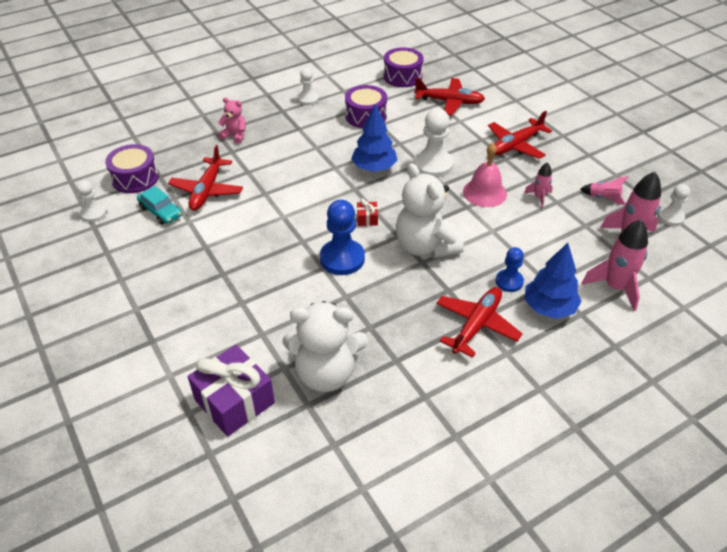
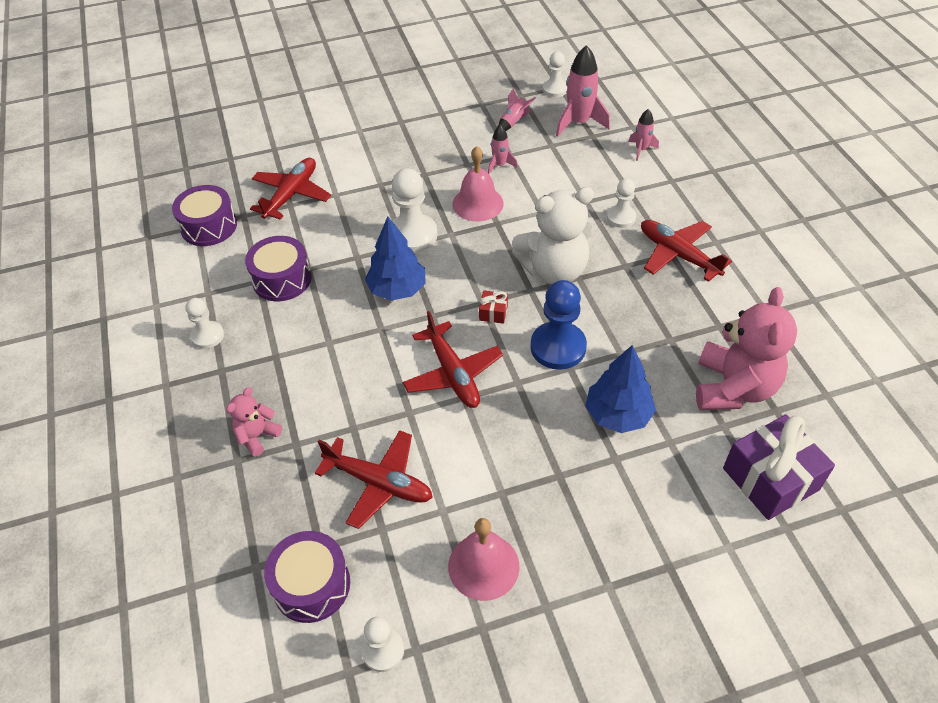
camera: 75 degrees left, 5 degrees up
turquoise car [137,186,182,225] -> none
white teddy bear [283,301,368,392] -> pink teddy bear [696,287,797,410]
red plane [488,111,552,159] -> red plane moved to [403,311,503,408]
blue pawn [496,247,524,292] -> white pawn [607,179,637,228]
blue tree [525,243,581,319] -> blue tree moved to [585,345,656,433]
pink rocket [582,220,648,311] -> pink rocket [629,109,659,161], size x0.55
none -> pink bell [448,518,520,601]

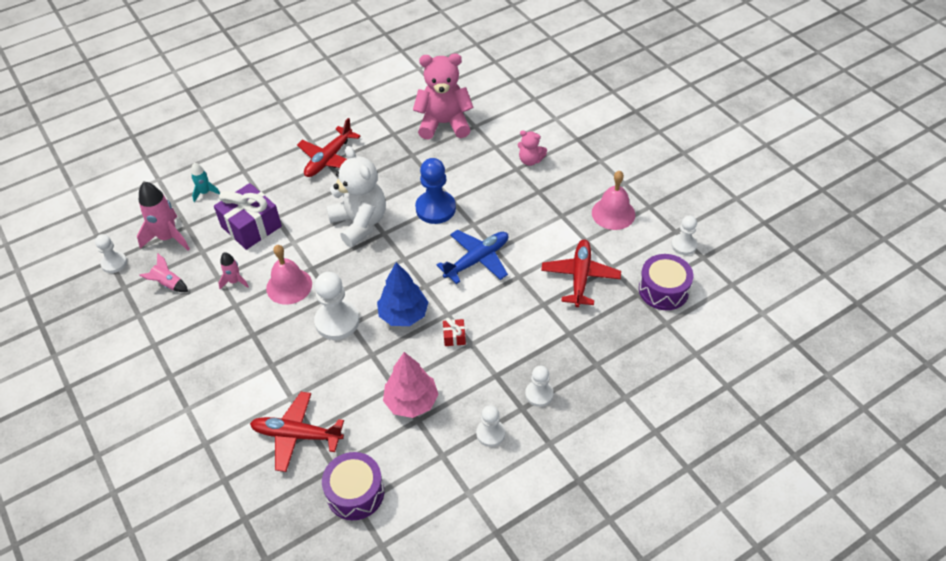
camera: 105 degrees left, 0 degrees up
pink teddy bear [226,387,282,457] -> pink teddy bear moved to [518,130,547,166]
purple drum [245,236,312,301] -> pink tree [383,352,438,418]
red plane [403,311,503,408] -> blue plane [436,230,508,284]
red gift [479,290,508,324] -> red gift moved to [443,318,466,346]
blue tree [585,345,656,433] -> none
white pawn [607,179,637,228] -> white pawn moved to [525,366,554,407]
pink rocket [629,109,659,161] -> turquoise rocket [191,162,220,202]
purple gift [723,415,835,520] -> purple gift moved to [214,183,282,250]

